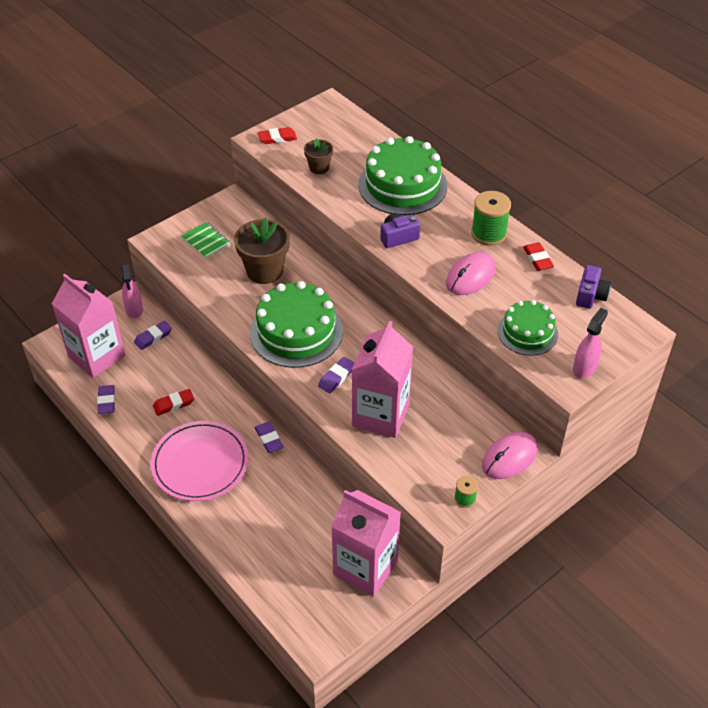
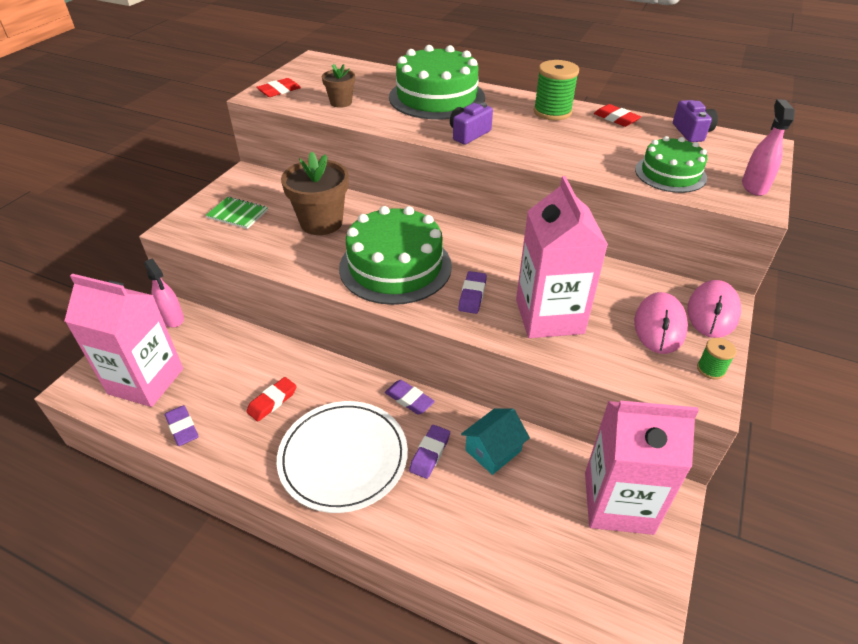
camera: 25 degrees left, 5 degrees down
purple eraser [134,321,172,350] -> purple eraser moved to [409,425,450,479]
pink plate [151,421,249,501] -> white plate [277,401,408,513]
pink mouse [446,252,496,295] -> pink mouse moved to [634,292,688,354]
none -> turquoise house [461,408,530,475]

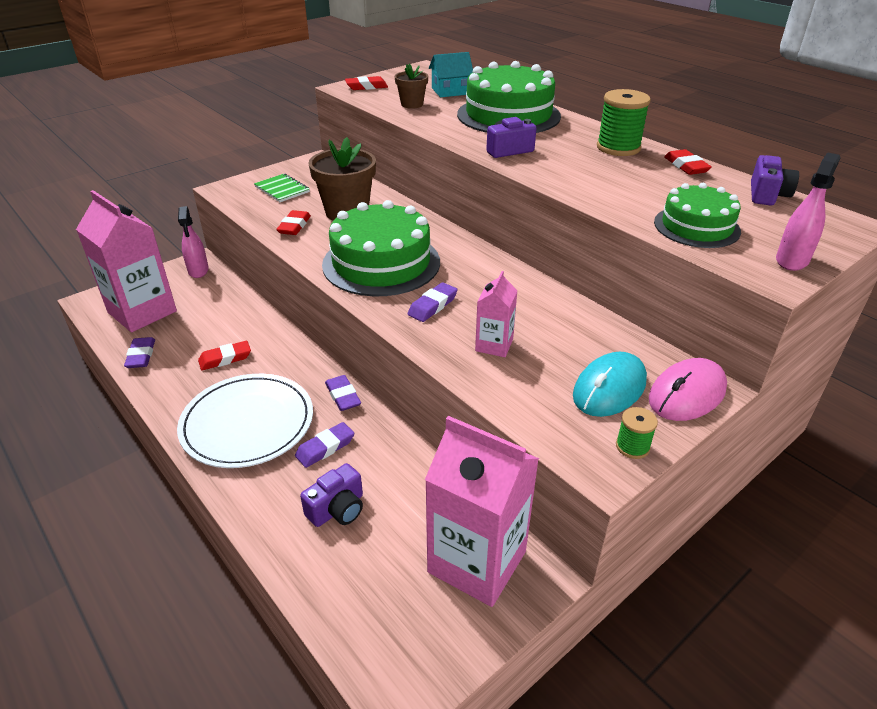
camera: 25 degrees right, 5 degrees down
turquoise house [461,408,530,475] -> turquoise house moved to [429,52,473,97]
pink carton [516,176,608,338] -> pink carton [475,271,518,357], size x0.49
pink mouse [634,292,688,354] -> turquoise mouse [573,352,647,417]
none -> red eraser [276,210,311,235]
none -> purple camera [300,463,363,527]

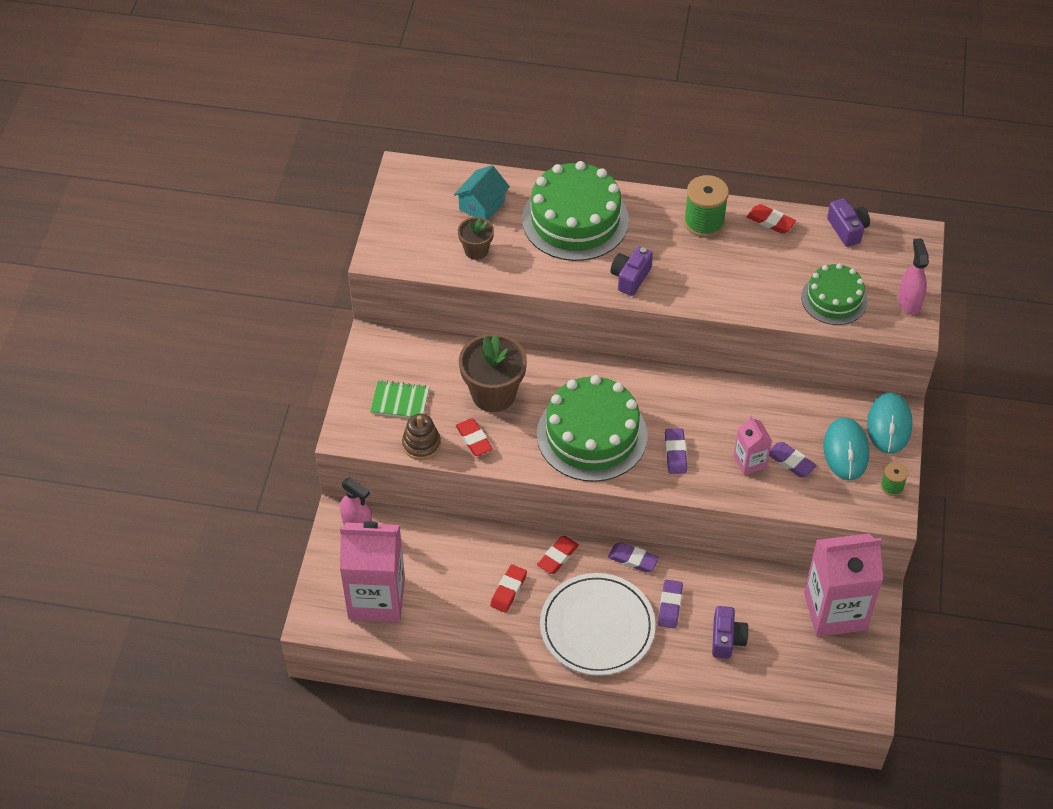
camera: 40 degrees left, 15 degrees up
purple eraser [124,337,155,368] -> purple eraser moved to [769,442,817,477]
red eraser [345,76,388,90] -> red eraser moved to [537,536,579,574]
pink mouse [649,358,727,421] -> turquoise mouse [867,393,912,454]
none -> brown stacking toy [402,414,441,460]

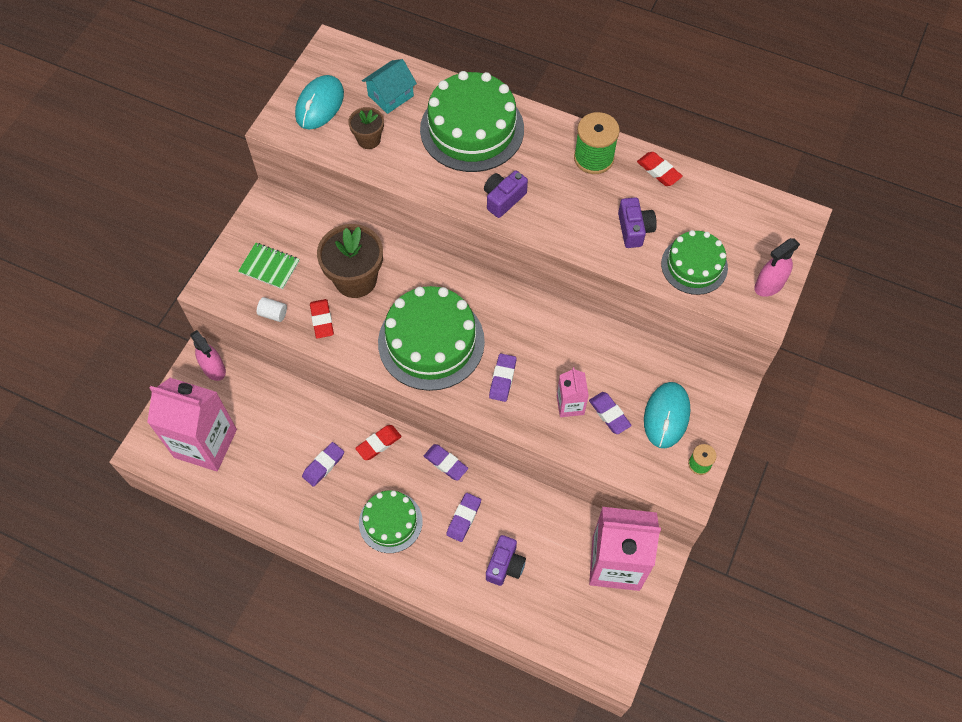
camera: 15 degrees right, 10 degrees up
brown stacking toy [402,414,441,460] -> white cylinder [257,297,287,322]
red eraser [490,564,527,613] -> purple eraser [302,442,344,487]
white plate [540,573,656,676] -> green cake [359,490,423,553]
purple camera [827,198,870,247] -> purple camera moved to [618,197,657,248]
turquoise mouse [867,393,912,454] -> turquoise mouse moved to [295,75,344,129]
pink spray bottle [898,238,929,314] -> pink spray bottle turned 135 degrees counterclockwise [754,238,800,297]

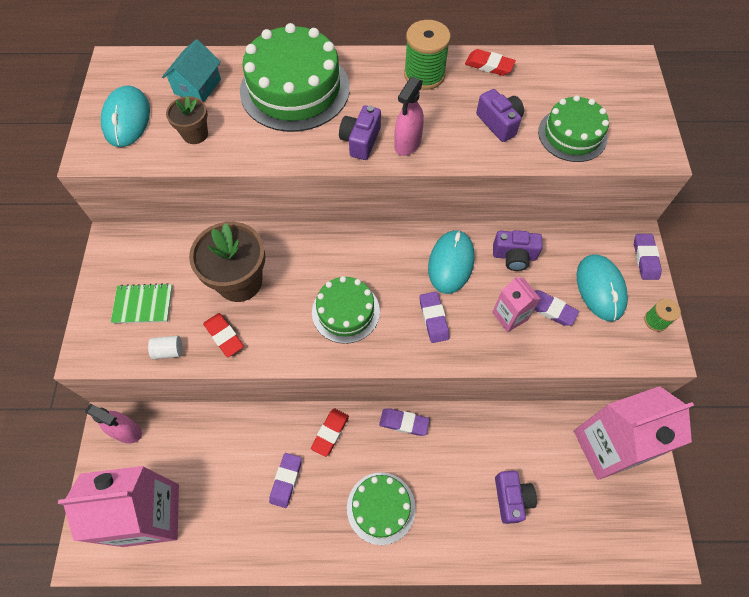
camera: 25 degrees left, 0 degrees up
green cake [378,286,485,391] -> green cake [312,276,380,344], size x0.60
purple eraser [446,493,481,542] -> purple eraser moved to [634,234,662,280]
pink spray bottle [754,238,800,297] -> pink spray bottle moved to [394,77,424,156]
none -> turquoise mouse [428,230,475,294]
none -> purple camera [493,230,543,271]

